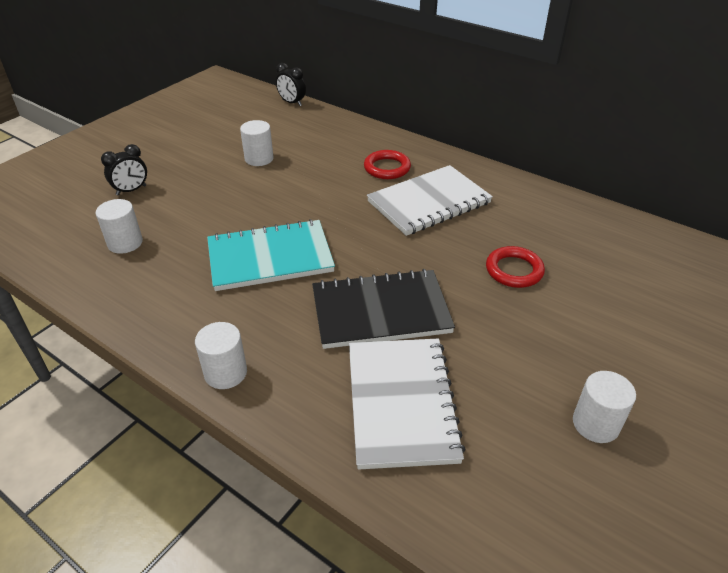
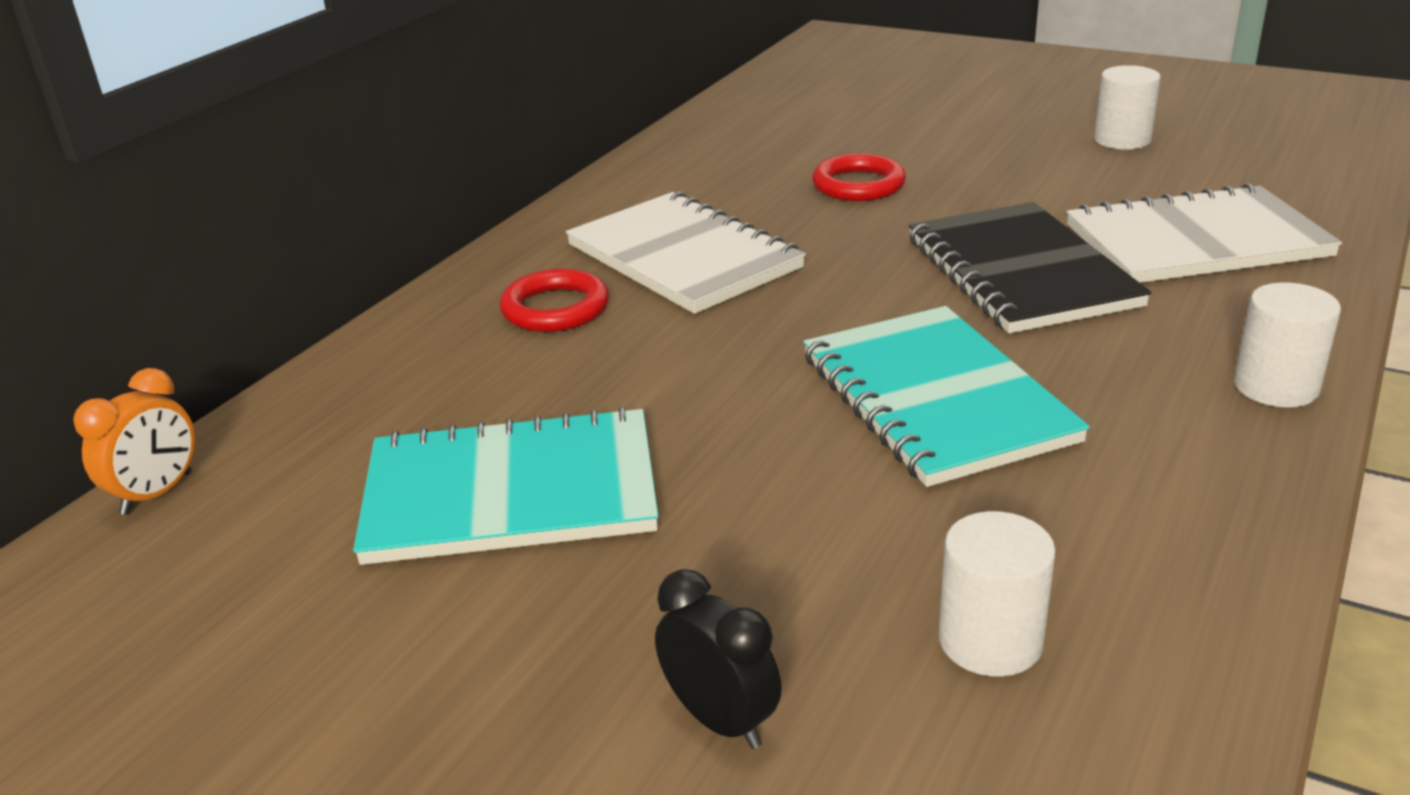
camera: 95 degrees left, 10 degrees down
white cylinder [240,120,274,166] -> turquoise notebook [353,406,659,565]
black clock [276,63,306,106] -> orange clock [73,368,195,515]

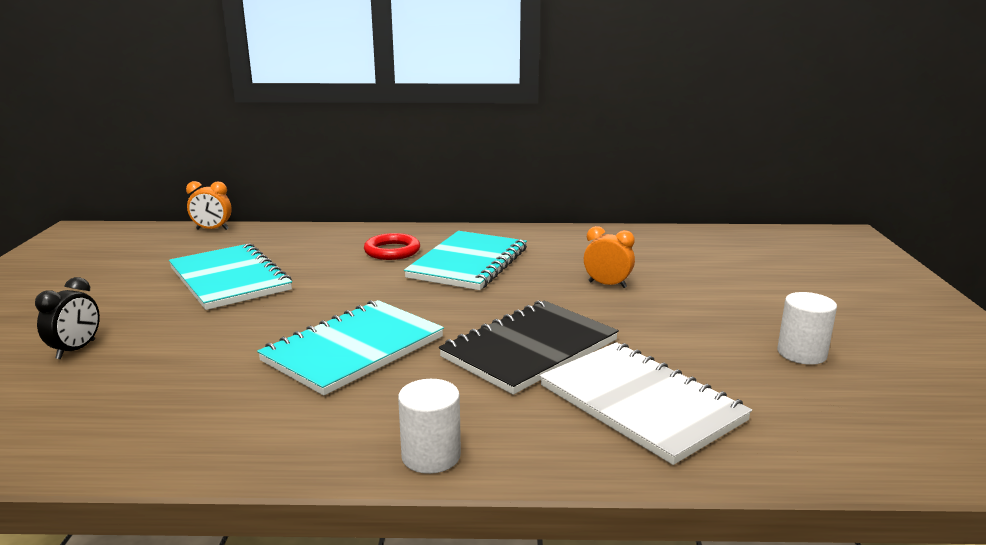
camera: 60 degrees right, 10 degrees down
white notebook [566,192,806,314] -> turquoise notebook [404,231,527,290]
red ring [812,153,906,201] -> orange clock [584,226,635,288]
white cylinder [939,511,1056,677] -> none

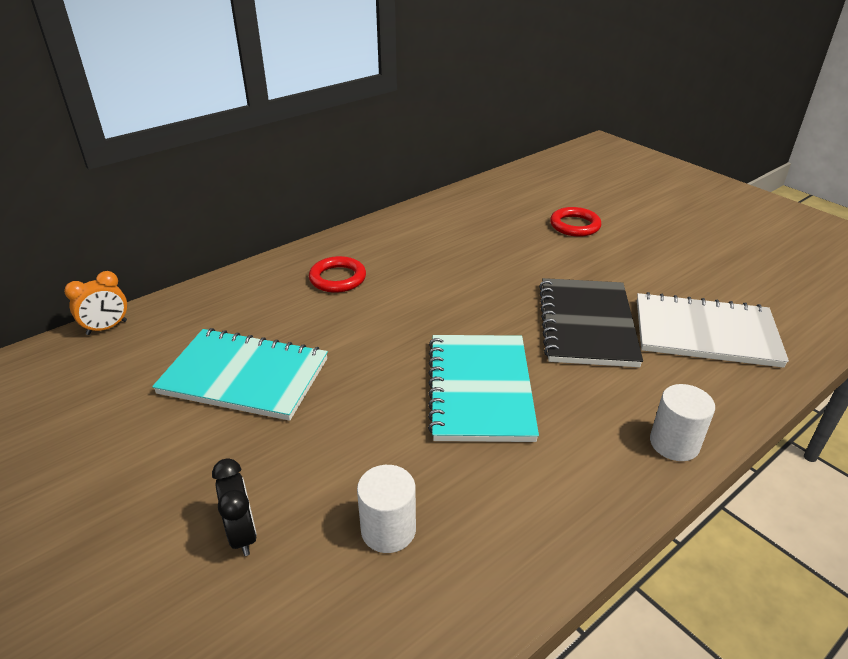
camera: 40 degrees left, 15 degrees up
turquoise notebook [404,231,527,290] -> none
orange clock [584,226,635,288] -> none
white cylinder [777,292,837,365] -> white cylinder moved to [357,465,416,553]
none -> red ring [550,207,601,237]

